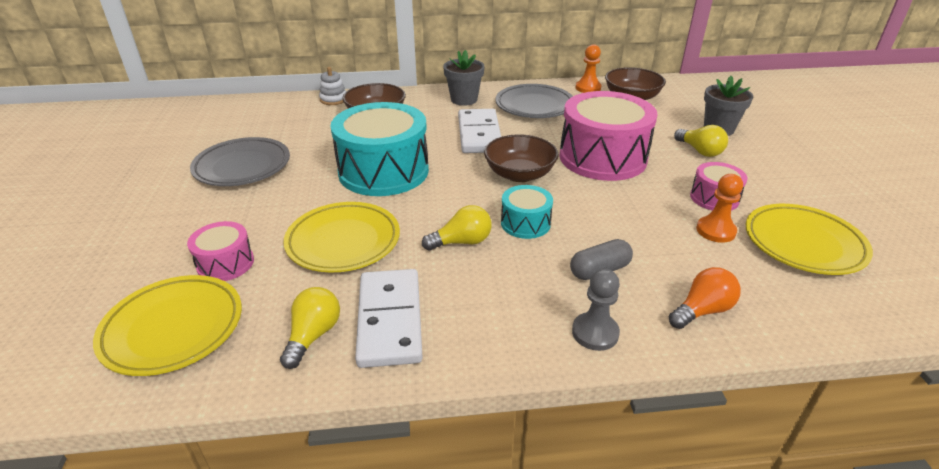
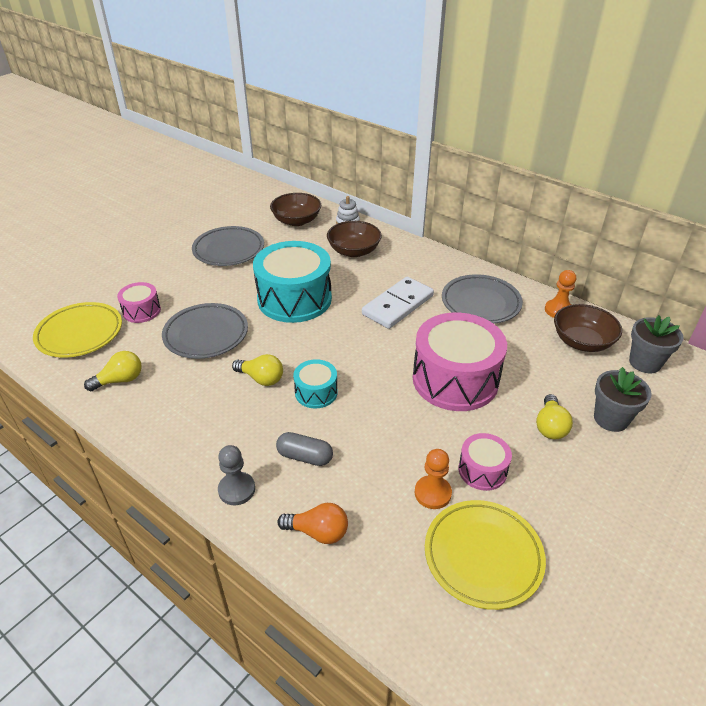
camera: 45 degrees right, 5 degrees up
yellow plate [283,202,400,273] -> grey plate [162,303,248,359]
white domino [355,269,423,368] -> none
grey flower pot [443,50,485,106] -> grey flower pot moved to [629,315,684,373]
brown bowl [484,134,559,182] -> brown bowl moved to [270,193,321,226]

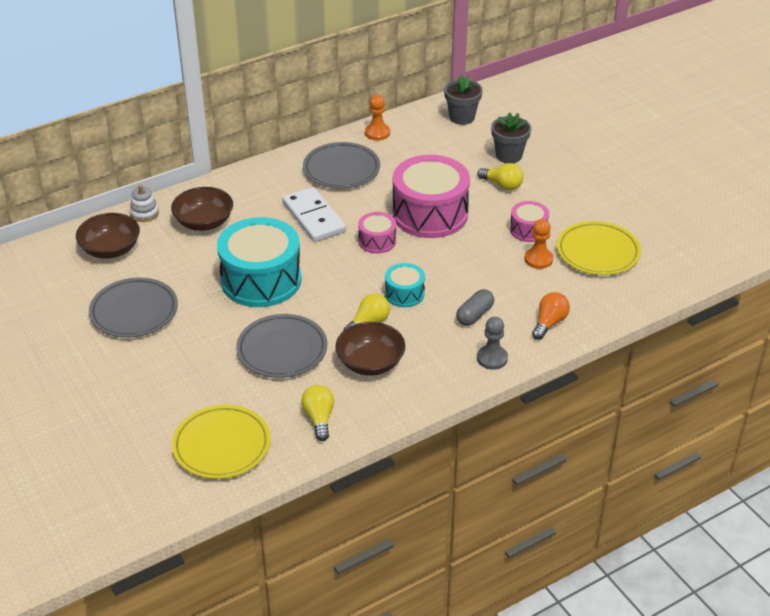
camera: 70 degrees left, 0 degrees up
pink drum [117,282,161,323] -> pink drum moved to [358,212,396,254]
brown bowl [554,304,622,352] -> brown bowl moved to [336,322,405,376]

